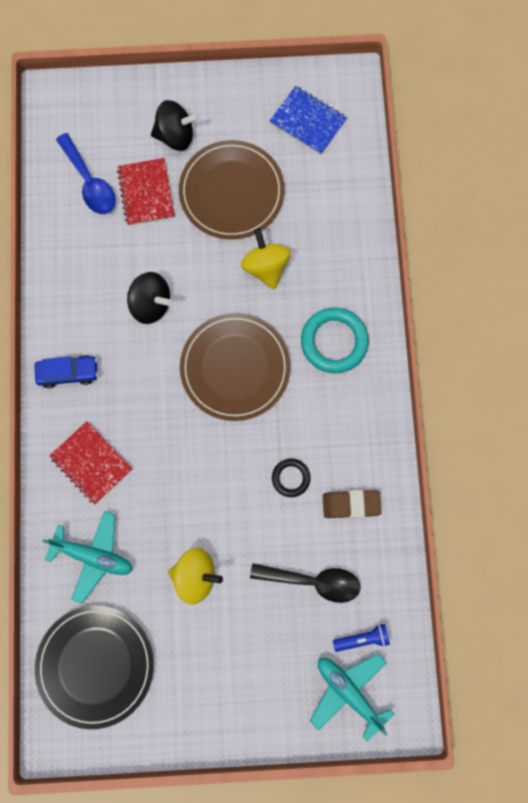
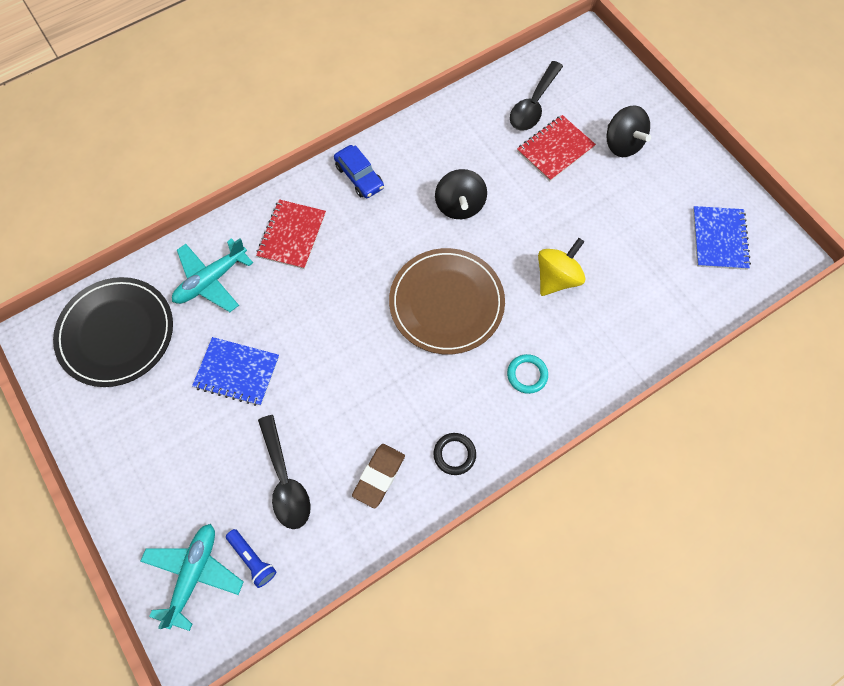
camera: 60 degrees right, 10 degrees down
turquoise plane [42,511,133,604] -> turquoise plane turned 60 degrees clockwise [172,238,253,312]
blue spoon [56,133,116,214] -> black spoon [510,61,563,131]
yellow spinning top [168,548,223,605] -> blue notebook [192,337,279,406]
brown plate [179,140,284,239] -> none
black ring [272,459,310,497] -> black ring moved to [433,433,476,475]
turquoise ring [301,308,369,373] -> turquoise ring [507,354,548,394], size x0.55
brown eraser [323,490,382,518] -> brown eraser turned 60 degrees clockwise [352,444,405,508]

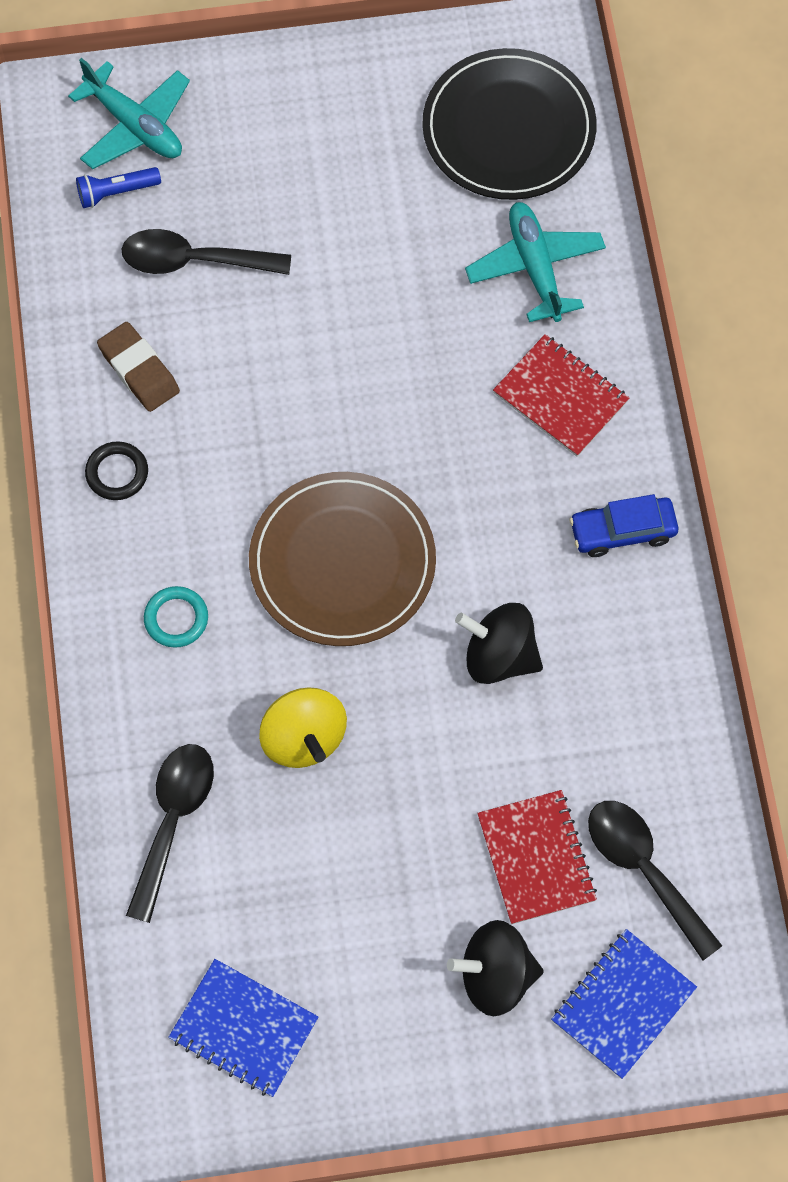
camera: 115 degrees right, 0 degrees up
blue notebook [192,337,279,406] -> blue notebook moved to [551,929,697,1079]
none -> black spoon [126,744,214,923]

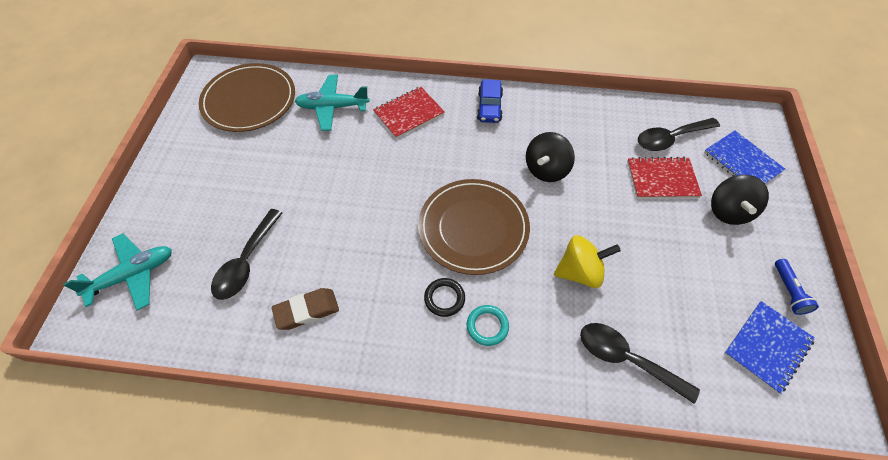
camera: 75 degrees left, 10 degrees down
blue flashlight [76,167,161,208] -> blue flashlight moved to [775,259,819,315]
black ring [85,441,148,500] -> black ring moved to [424,278,465,317]
black plate [422,48,597,200] -> brown plate [199,63,295,132]

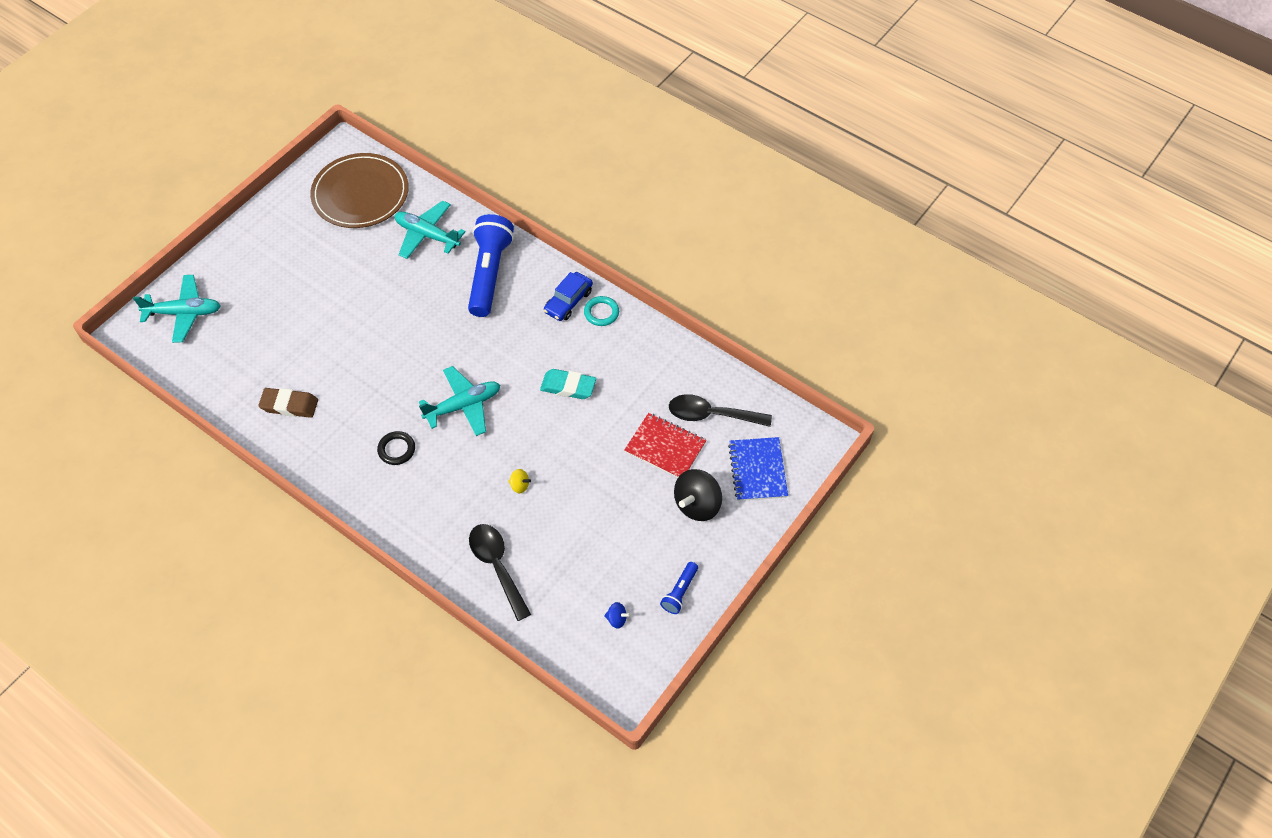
camera: 30 degrees right, 0 degrees up
black spoon [211,209,282,300] -> none
red notebook [373,87,445,139] -> blue flashlight [468,214,514,317]
brown plate [418,179,530,275] -> turquoise plane [419,366,500,436]
turquoise ring [467,305,509,346] -> turquoise ring moved to [584,296,619,326]
black spinning top [526,132,575,182] -> turquoise eraser [540,369,596,399]
yellow spinning top [554,235,621,288] -> yellow spinning top [508,469,531,493], size x0.46
blue notebook [724,301,815,394] -> blue spinning top [604,602,631,629]

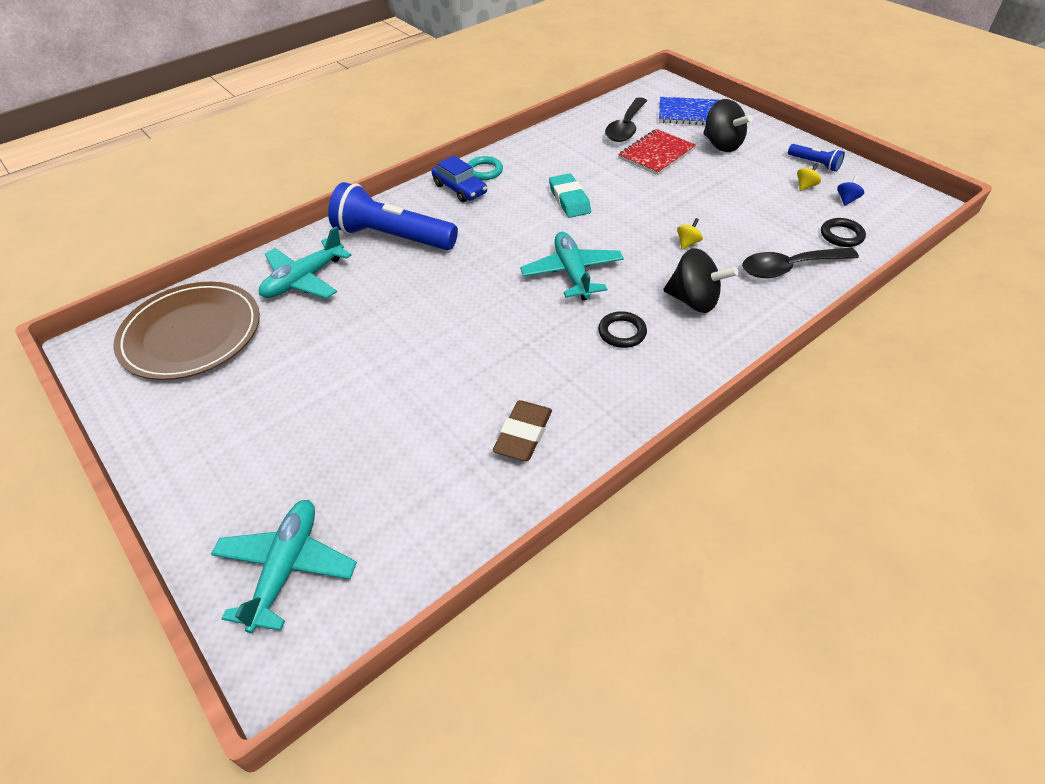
camera: 75 degrees left, 10 degrees down
turquoise eraser [540,369,596,399] -> turquoise eraser turned 45 degrees counterclockwise [549,173,591,218]
none -> black spinning top [663,248,738,313]
none -> yellow spinning top [797,163,821,191]
none -> black ring [821,218,866,247]

